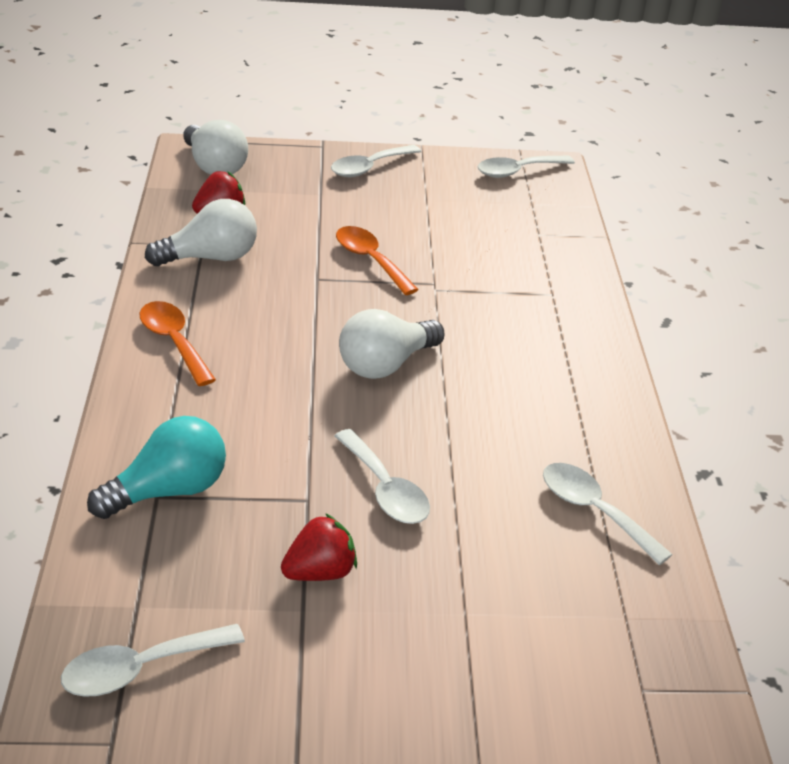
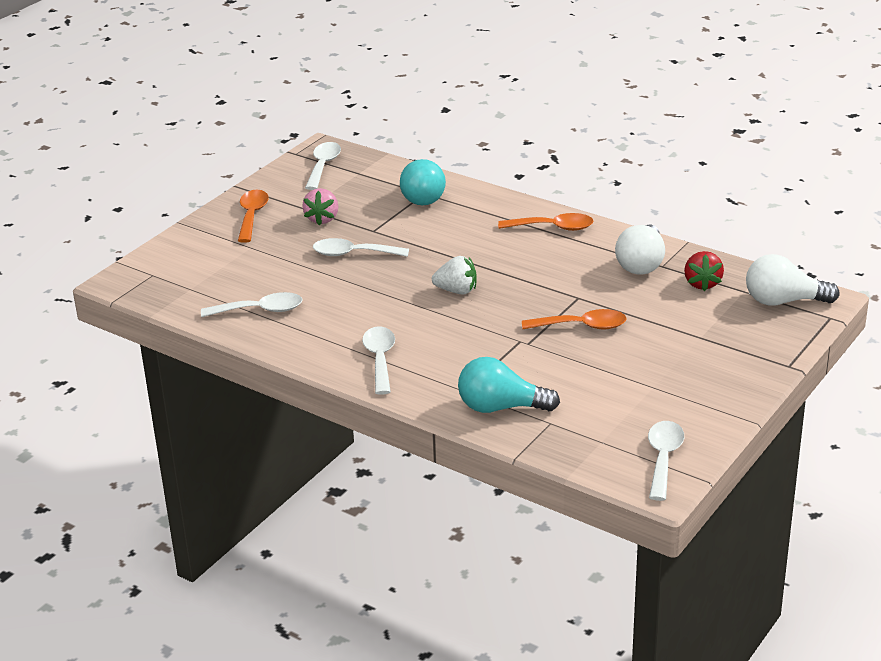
camera: 130 degrees right, 5 degrees down
red strawberry [281,513,357,581] -> pink strawberry [302,188,338,225]
white spoon [331,145,421,177] -> white spoon moved to [362,326,395,395]
white light bulb [339,309,445,379] -> white strawberry [432,256,477,294]
none -> orange spoon [238,190,269,243]
none -> turquoise light bulb [458,357,560,413]

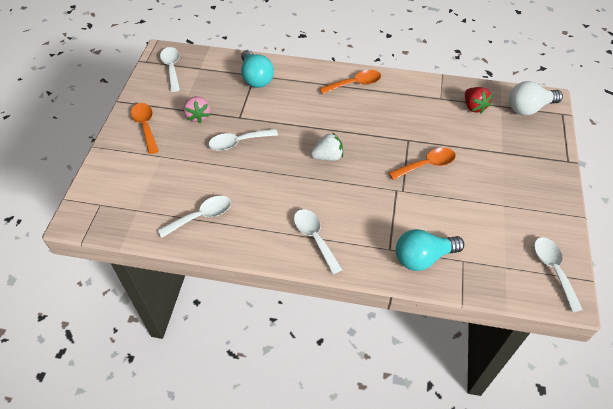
camera: 25 degrees left, 20 degrees up
white light bulb [615,224,665,275] -> none

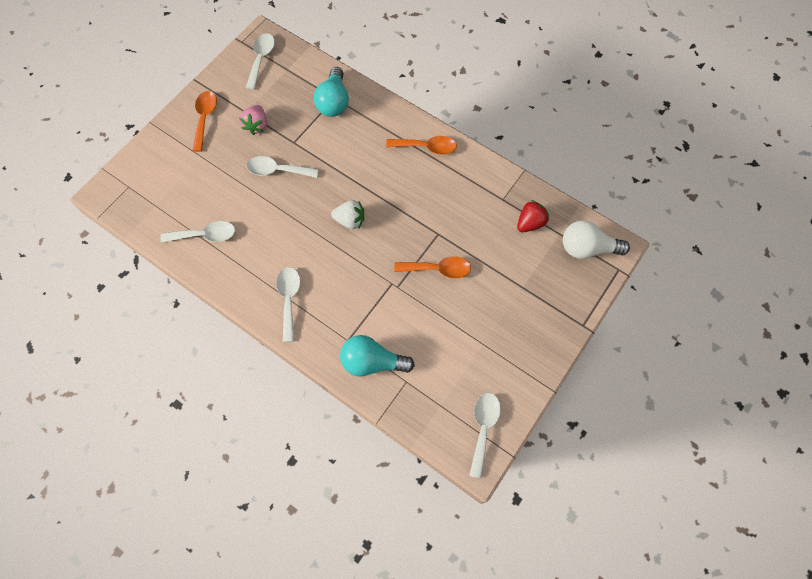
camera: 25 degrees right, 15 degrees up
red strawberry [465,87,492,113] -> red strawberry turned 135 degrees counterclockwise [517,200,549,232]

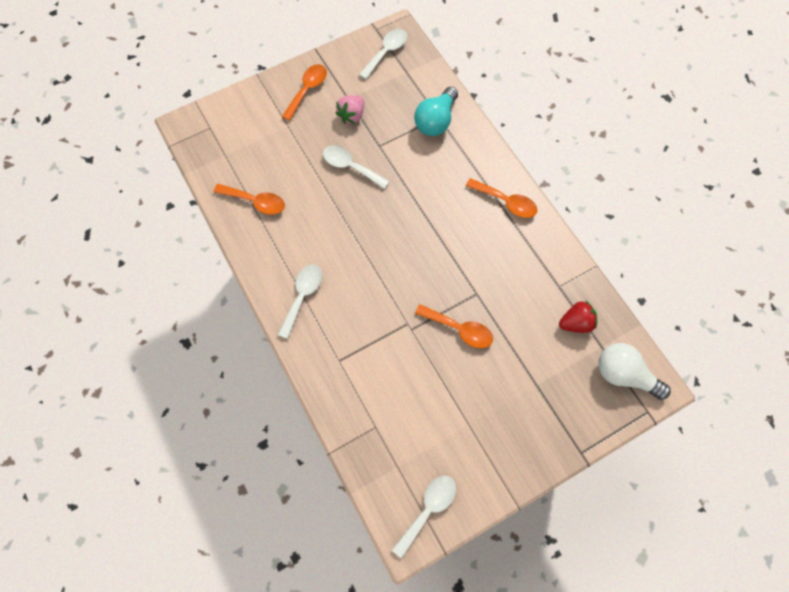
camera: 25 degrees right, 0 degrees up
white spoon [161,221,235,243] -> orange spoon [213,184,285,215]
white strawberry [331,200,364,229] -> none
turquoise light bulb [340,335,415,376] -> none

